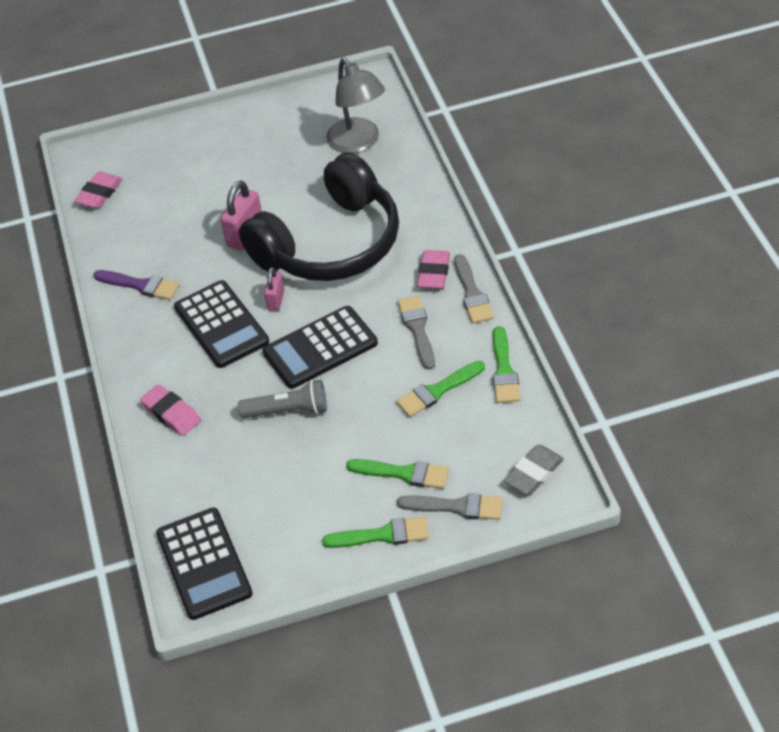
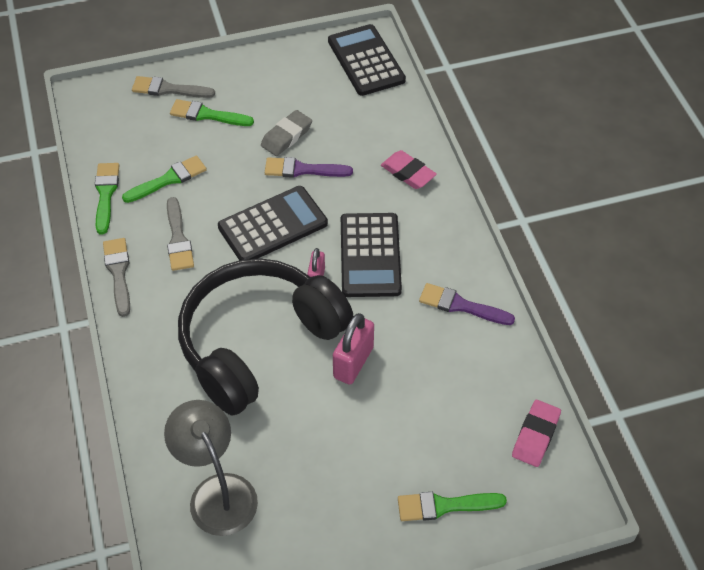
camera: 175 degrees right, 5 degrees up
black calculator [174,280,269,368] -> black calculator turned 150 degrees counterclockwise [341,213,402,297]
grey flashlight [238,380,327,418] -> purple brush [265,157,353,178]
green brush [322,517,429,548] -> green brush moved to [398,492,507,521]
pink eraser [417,250,450,289] -> none
grey eraser [504,445,564,495] -> grey eraser moved to [261,110,312,156]

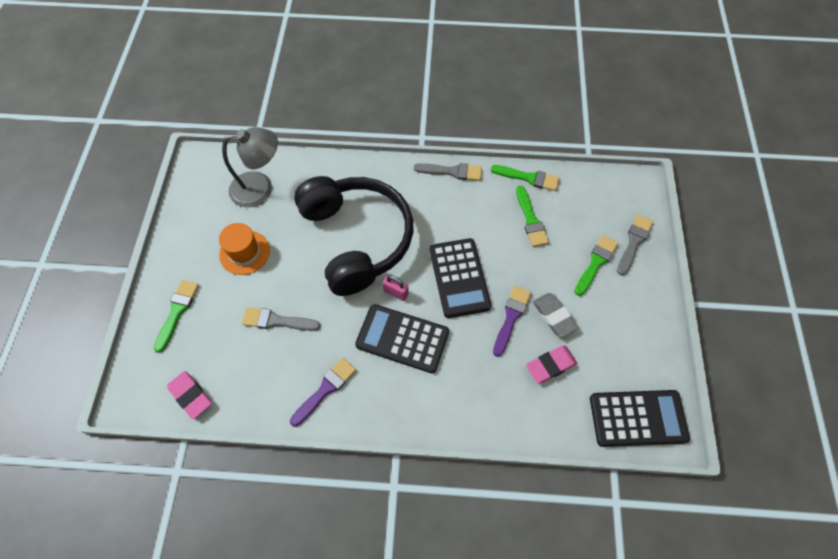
camera: 110 degrees right, 10 degrees up
grey brush [167,197,194,271] -> grey brush moved to [242,307,320,331]
pink padlock [333,313,374,384] -> none
pink eraser [381,150,437,189] -> pink eraser moved to [526,345,577,384]
none -> orange hat [219,223,270,275]

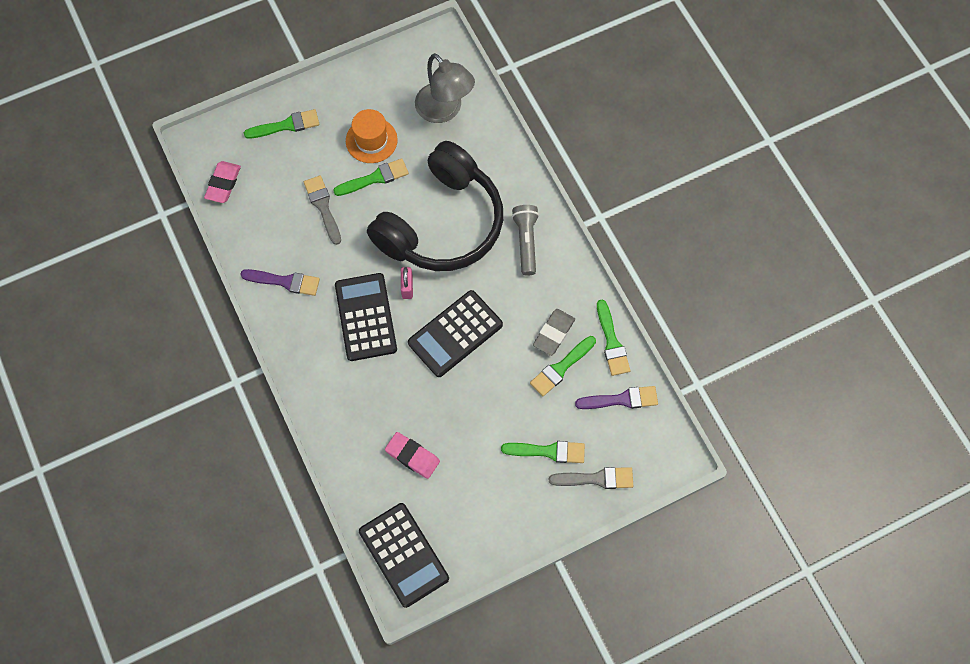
camera: 60 degrees right, 5 degrees up
grey brush [414,163,482,181] -> none
purple brush [493,286,531,357] -> purple brush moved to [575,386,658,409]
grey eraser [533,293,578,338] -> grey eraser moved to [533,309,575,356]
none -> green brush [333,158,409,196]
none -> grey flashlight [512,205,539,276]

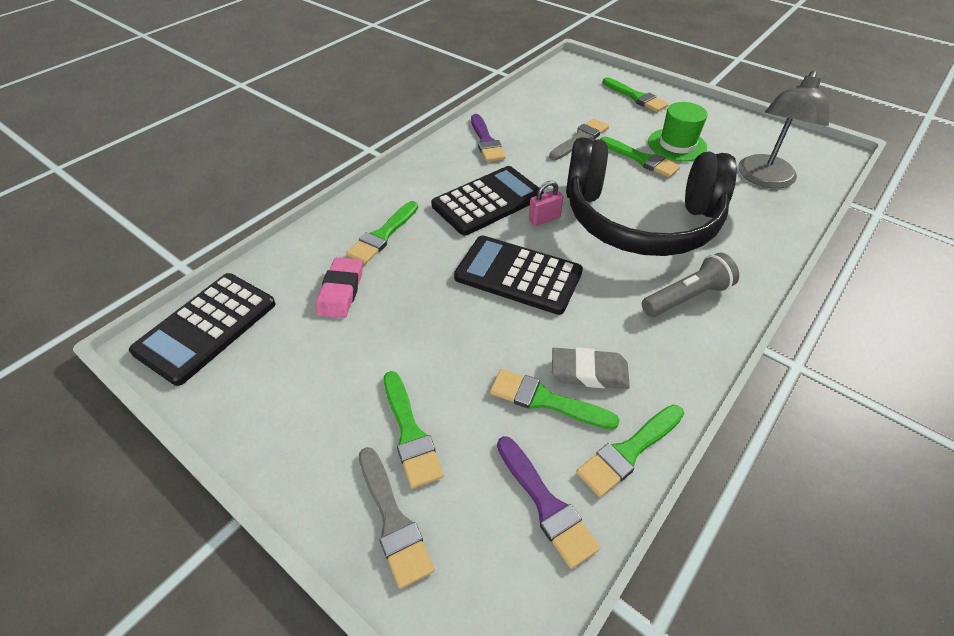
camera: 65 degrees right, 20 degrees down
pink eraser [204,161,241,203] -> none
orange hat [346,109,398,163] -> green hat [648,102,708,162]
none -> green brush [346,201,418,264]

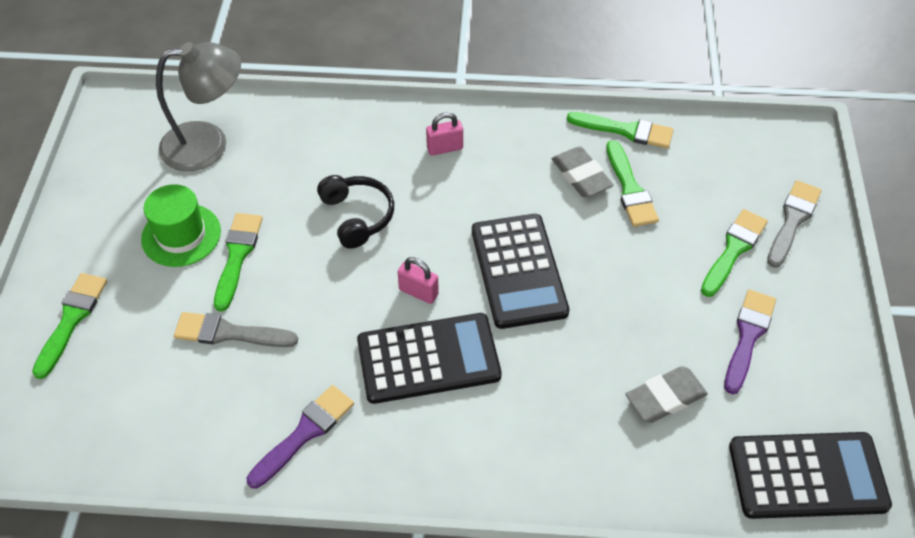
camera: 125 degrees left, 5 degrees up
pink eraser [316,257,363,318] -> grey eraser [626,366,708,423]
green brush [346,201,418,264] -> none
black calculator [431,166,544,236] -> black calculator turned 150 degrees clockwise [357,313,502,404]
purple brush [497,436,600,569] -> purple brush moved to [724,289,776,394]
black headphones [566,137,737,256] -> black headphones [317,175,394,249], size x0.42
grey flashlight [642,253,739,317] -> pink padlock [426,112,463,156]

